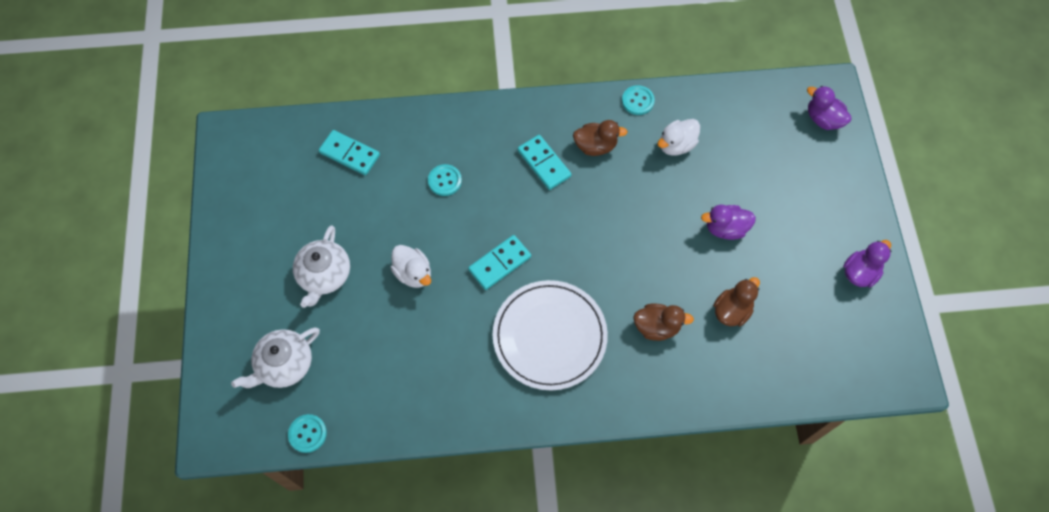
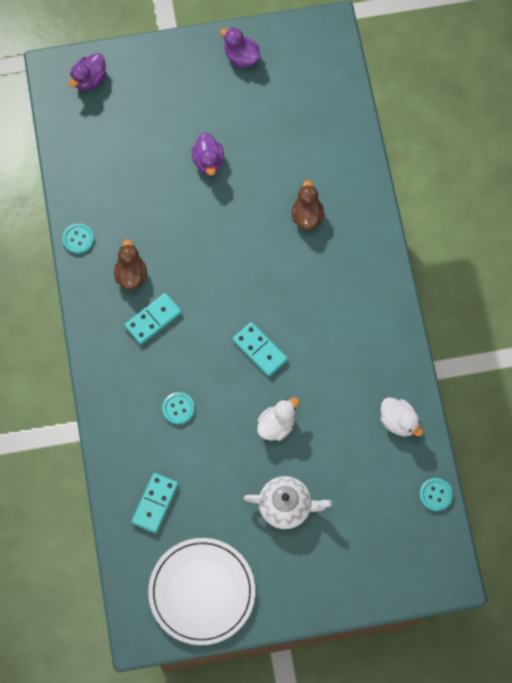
camera: 95 degrees left, 5 degrees up
white teapot [231,327,320,388] -> none
white plate [493,280,608,390] -> white plate moved to [148,538,255,645]
white duck [657,119,700,156] -> white duck moved to [380,397,423,437]
brown duck [713,277,760,326] -> none

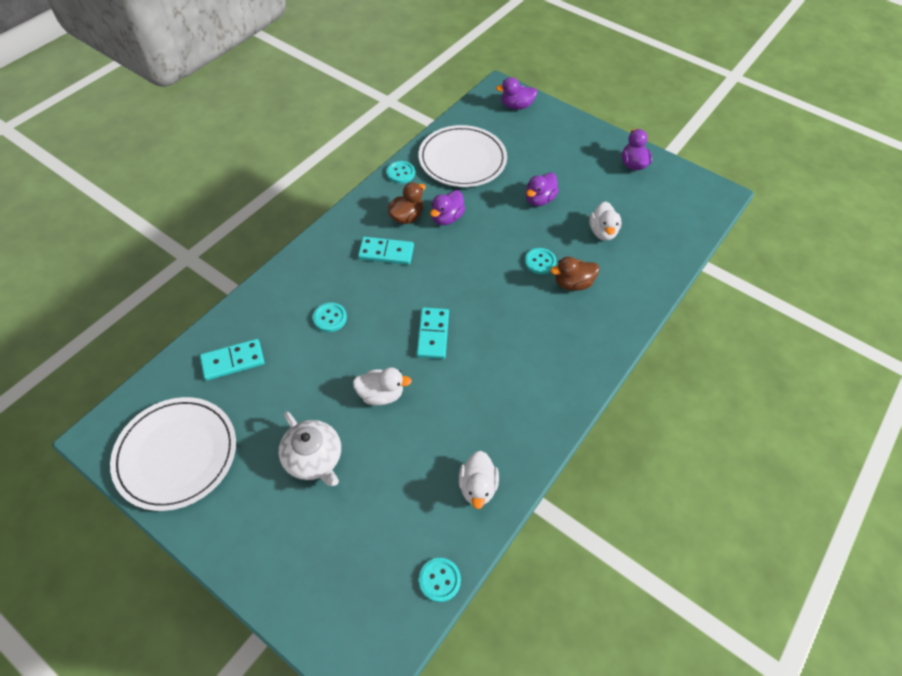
camera: 45 degrees right, 15 degrees down
brown duck [292,180,324,230] -> brown duck turned 150 degrees counterclockwise [550,257,599,291]
none -> white plate [418,125,507,187]
none -> purple duck [430,190,465,225]
none -> turquoise button [525,248,556,274]
none -> white duck [589,201,621,241]

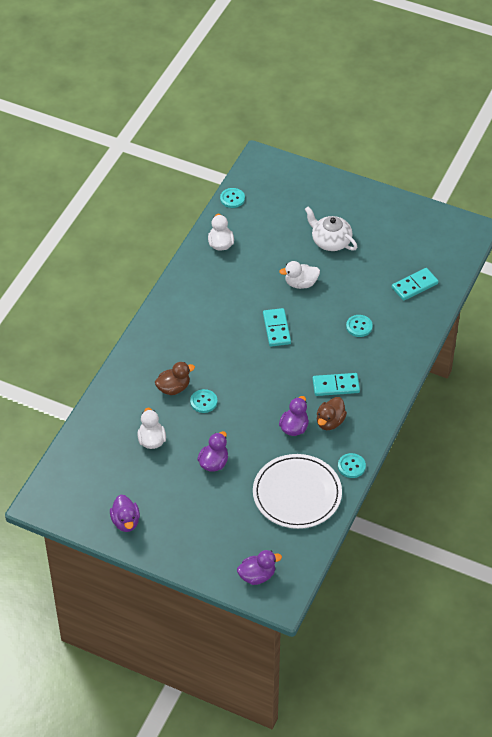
camera: 170 degrees right, 5 degrees down
white plate [110,397,236,511] -> none

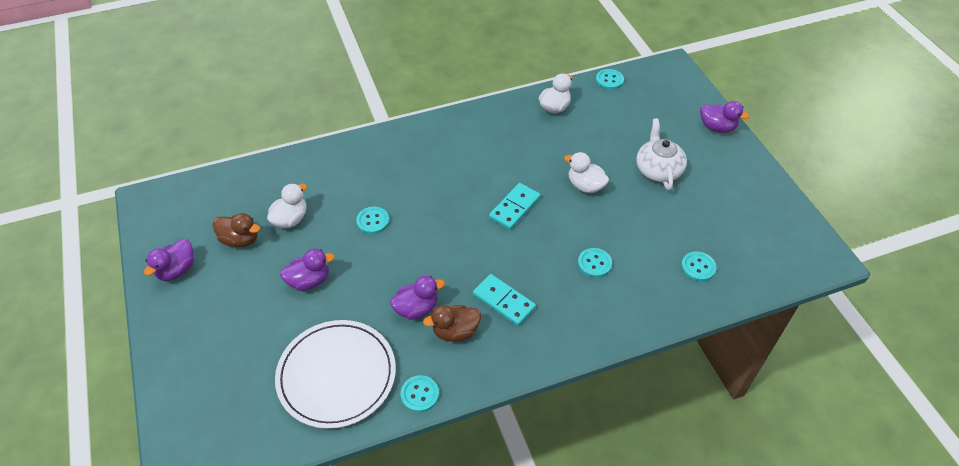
camera: 45 degrees right, 0 degrees up
brown duck [155,362,195,395] -> brown duck moved to [213,213,260,247]
purple duck [237,550,282,585] -> purple duck moved to [700,101,749,133]
turquoise domino [392,268,439,301] -> turquoise button [681,251,717,282]

